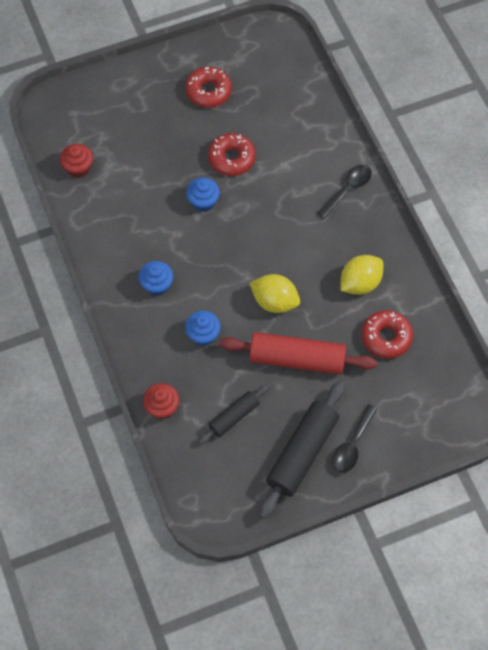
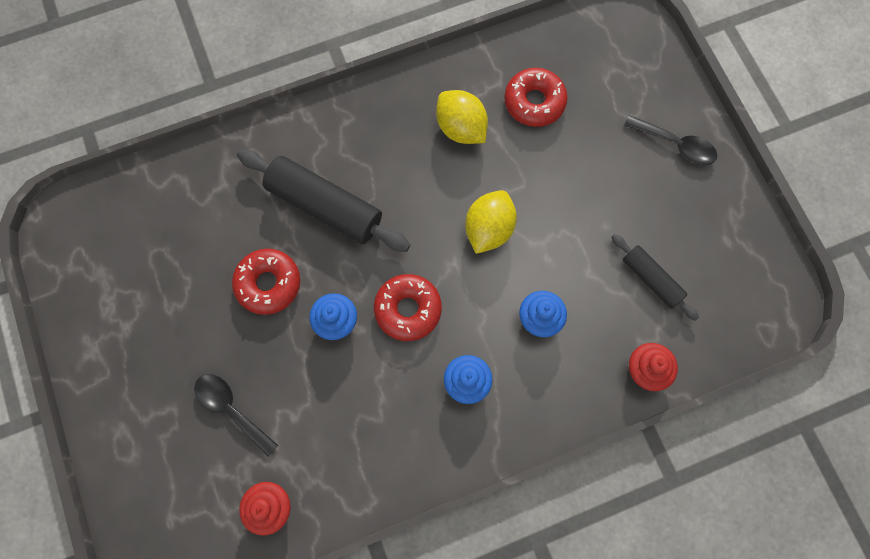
camera: 90 degrees left, 10 degrees up
red donut [185,66,232,107] -> red donut moved to [374,274,442,341]
red rolling pin [219,332,377,374] -> none
black rolling pin [259,381,345,519] -> black rolling pin moved to [237,150,410,252]
black spoon [317,165,372,218] -> black spoon moved to [194,374,279,456]

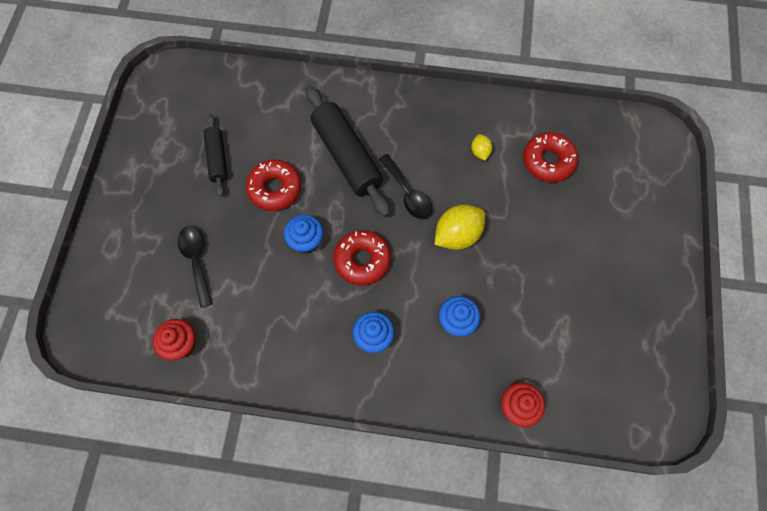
camera: 30 degrees right, 5 degrees down
yellow lemon [436,90,488,144] -> yellow lemon [471,134,492,161], size x0.52
black rolling pin [611,234,699,321] -> black rolling pin moved to [203,114,228,197]
black spoon [624,115,717,165] -> black spoon moved to [379,154,433,219]

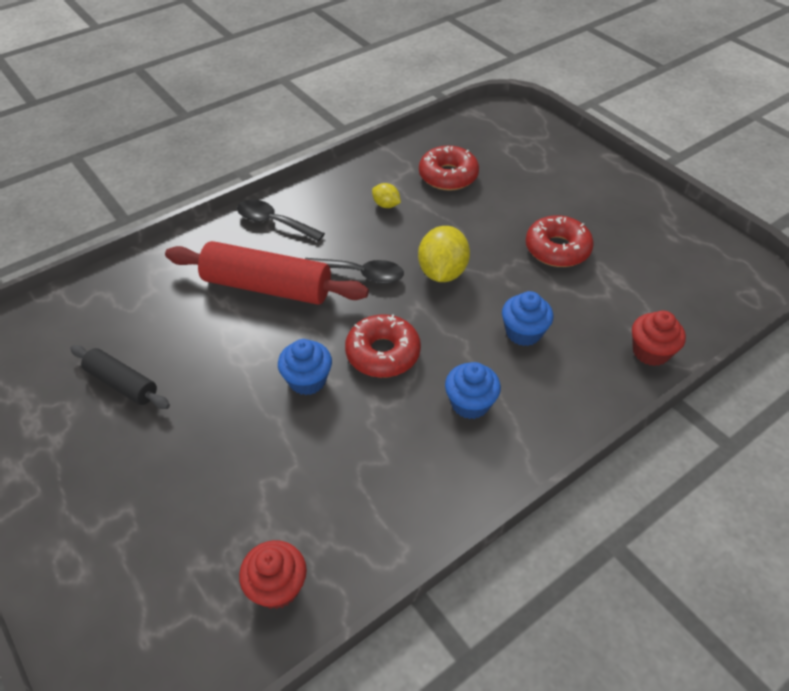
camera: 45 degrees left, 20 degrees down
black spoon [177,226,212,308] -> black spoon moved to [237,199,325,242]
red donut [246,159,301,211] -> red donut moved to [526,215,594,267]
black rolling pin [306,86,390,217] -> red rolling pin [165,241,369,305]

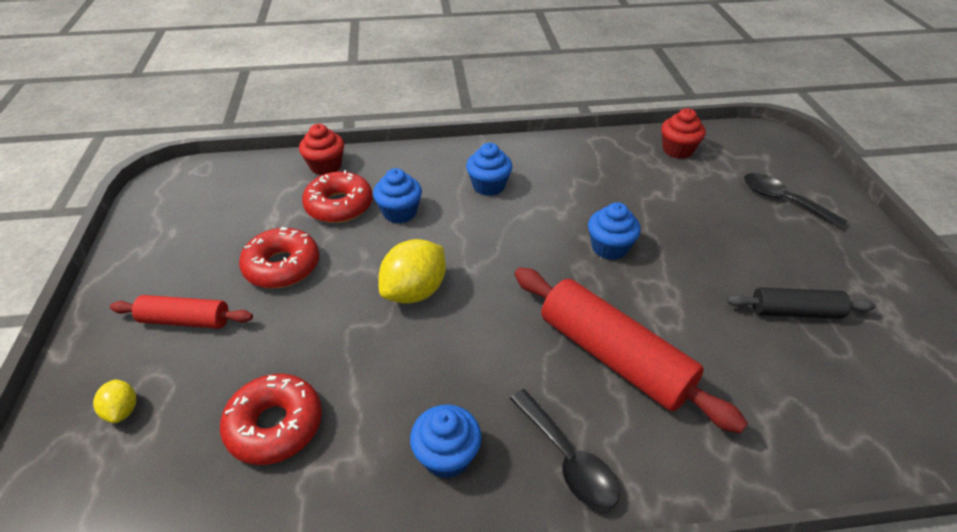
camera: 150 degrees left, 5 degrees down
black rolling pin [70,345,170,409] -> black rolling pin turned 60 degrees counterclockwise [727,287,876,319]
black spoon [305,258,404,284] -> black spoon moved to [744,173,848,229]
red donut [345,314,421,378] -> red donut moved to [302,170,373,223]
yellow lemon [372,183,401,208] -> yellow lemon moved to [93,379,136,423]
none -> red rolling pin [110,295,253,329]
none -> blue cupcake [410,405,481,479]

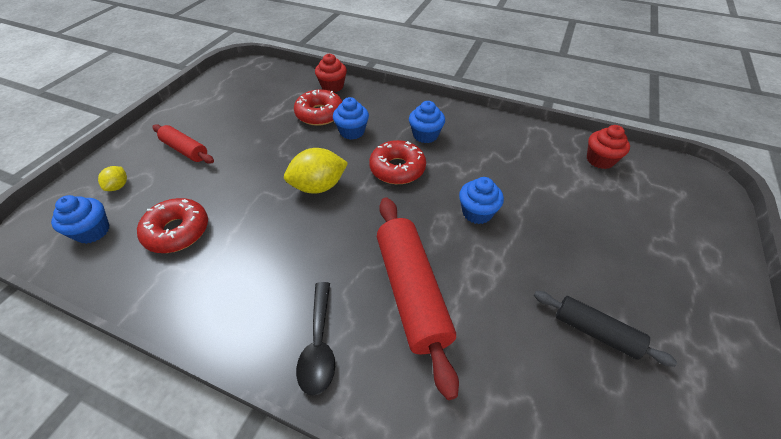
camera: 30 degrees right, 5 degrees up
red donut [239,227,319,289] -> red donut moved to [369,140,426,184]
blue cupcake [410,405,481,479] -> blue cupcake moved to [51,195,109,244]
black spoon [744,173,848,229] -> none

